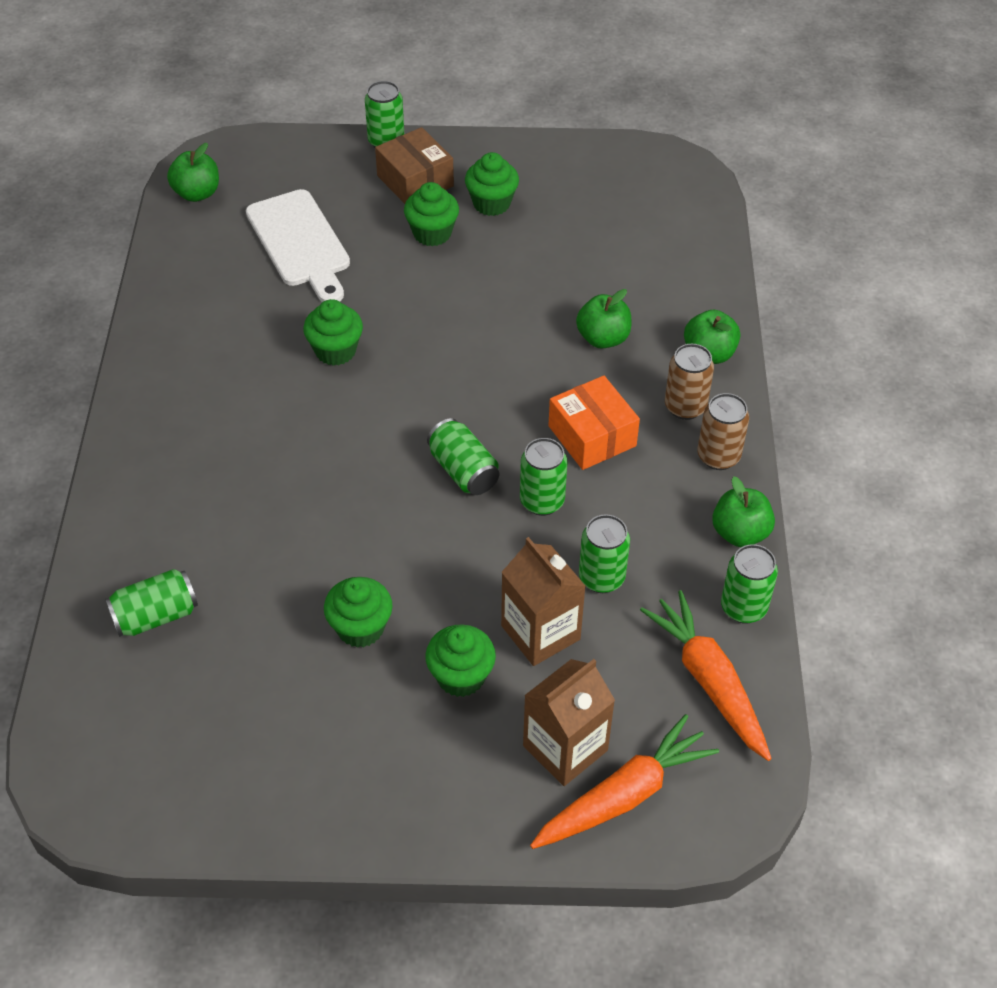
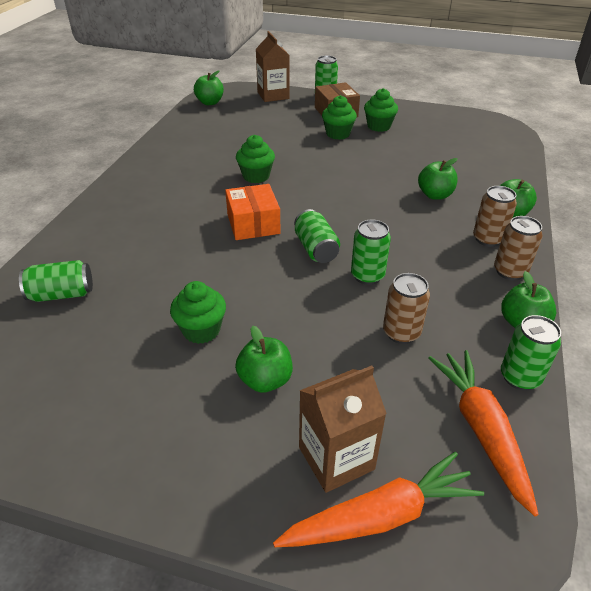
camera: 15 degrees right, 10 degrees down
white cutting board [246,189,350,302] -> none
green cupcake [425,624,496,697] -> green apple [235,326,293,393]
brown carton [501,537,586,666] -> brown carton moved to [256,31,289,102]
orange box [548,376,640,470] -> orange box moved to [225,184,280,240]
green can [579,514,630,593] -> brown can [383,273,430,344]

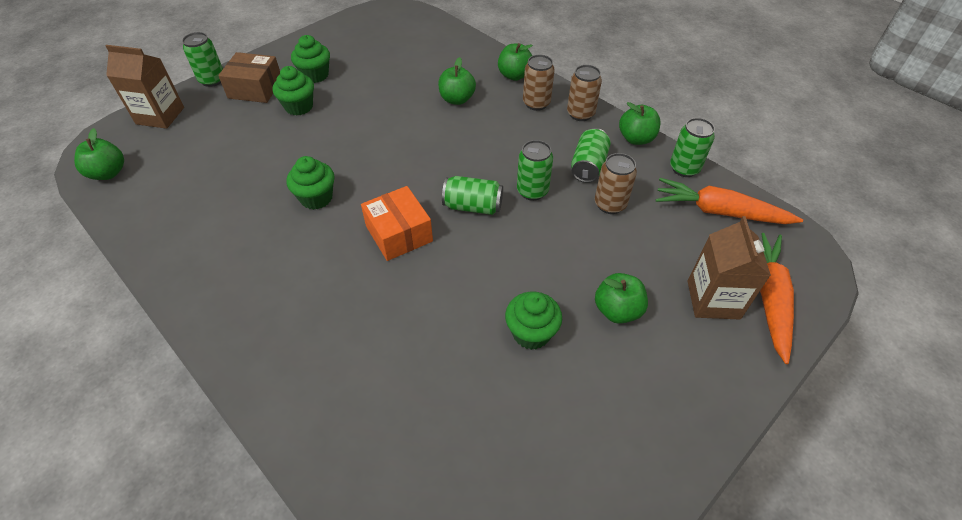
camera: 60 degrees left, 10 degrees up
green can [19,260,93,302] -> green can moved to [571,128,611,183]
orange box [225,184,280,240] -> orange box turned 45 degrees clockwise [361,186,433,261]

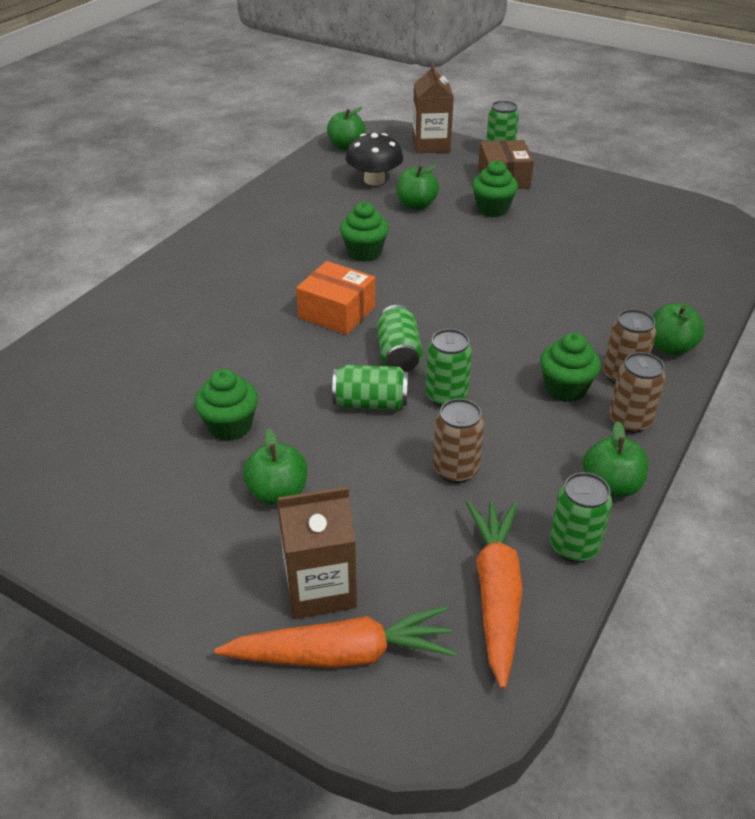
camera: 75 degrees right, 10 degrees down
green cupcake [291,35,330,83] -> green cupcake moved to [540,333,601,402]
orange box [361,186,433,261] -> orange box turned 75 degrees clockwise [296,261,375,335]
green apple [438,57,476,105] -> green apple moved to [396,165,439,210]
green can [571,128,611,183] -> green can moved to [332,365,408,410]
none -> black mushroom [346,133,403,185]

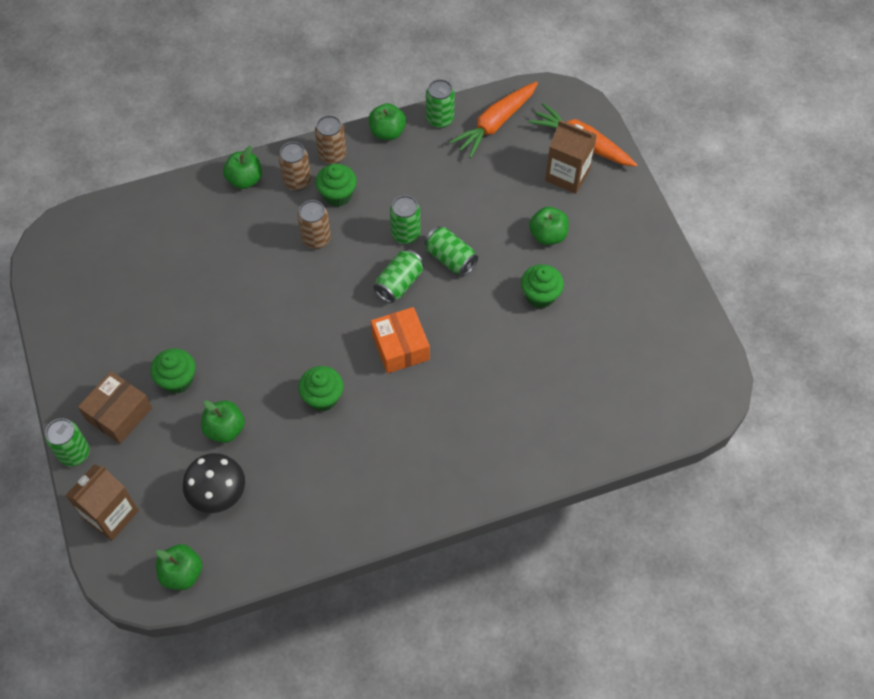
camera: 140 degrees left, 20 degrees up
brown can [433,399,484,483] -> brown can moved to [298,200,331,249]

